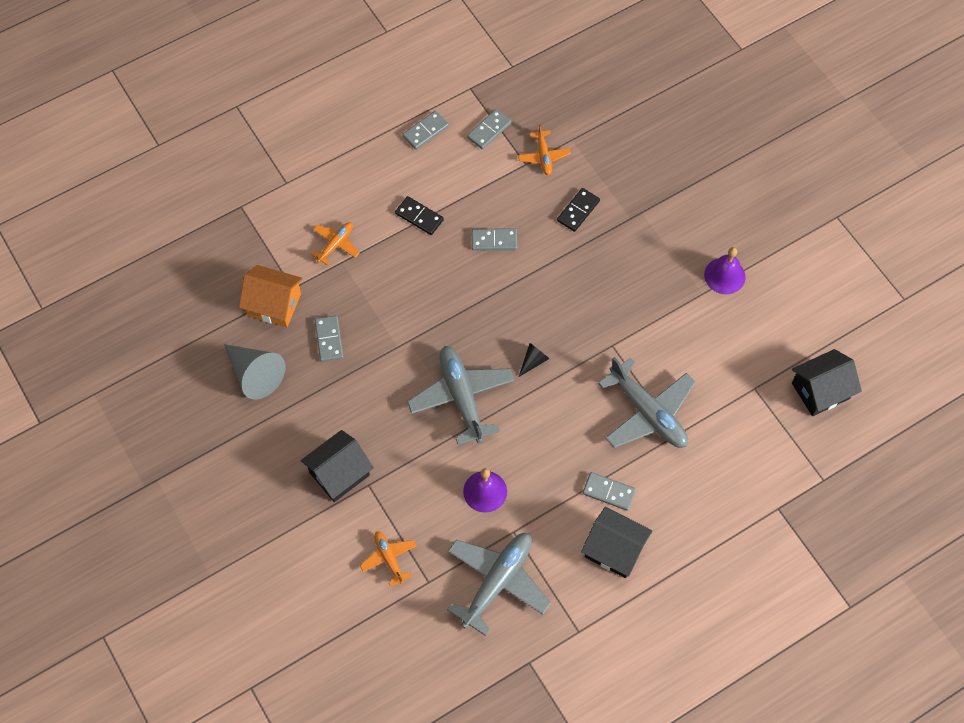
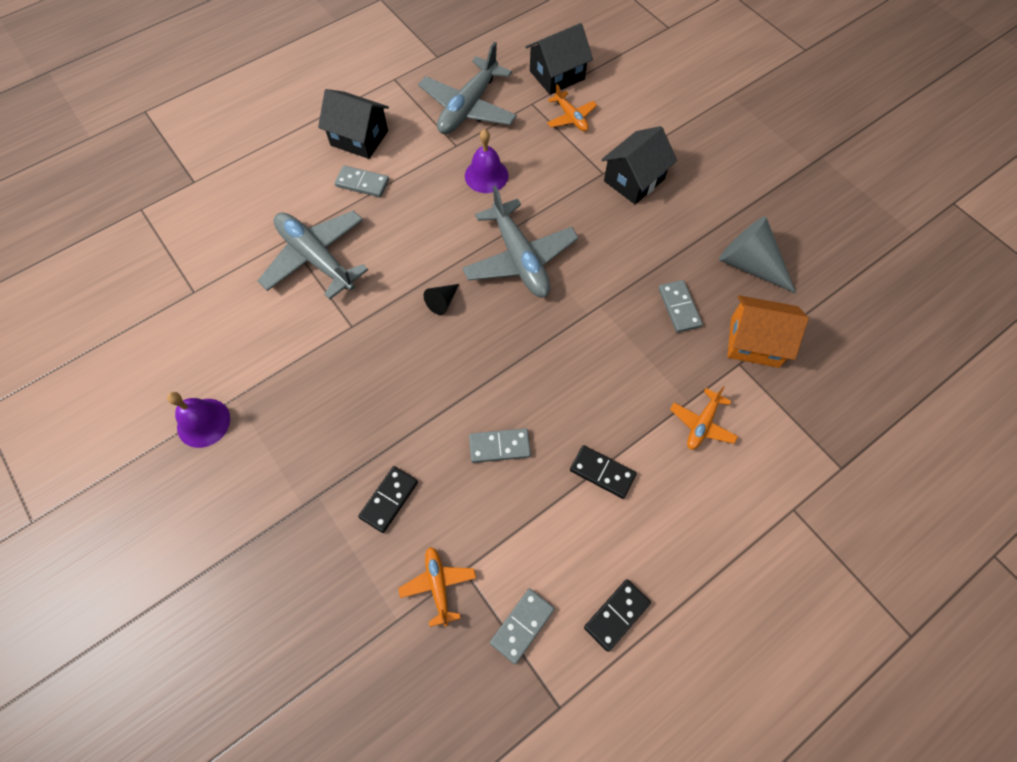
camera: 175 degrees right, 0 degrees up
grey domino [402,111,449,150] -> black domino [584,579,651,652]
black house [792,349,862,416] -> black house moved to [525,23,593,95]

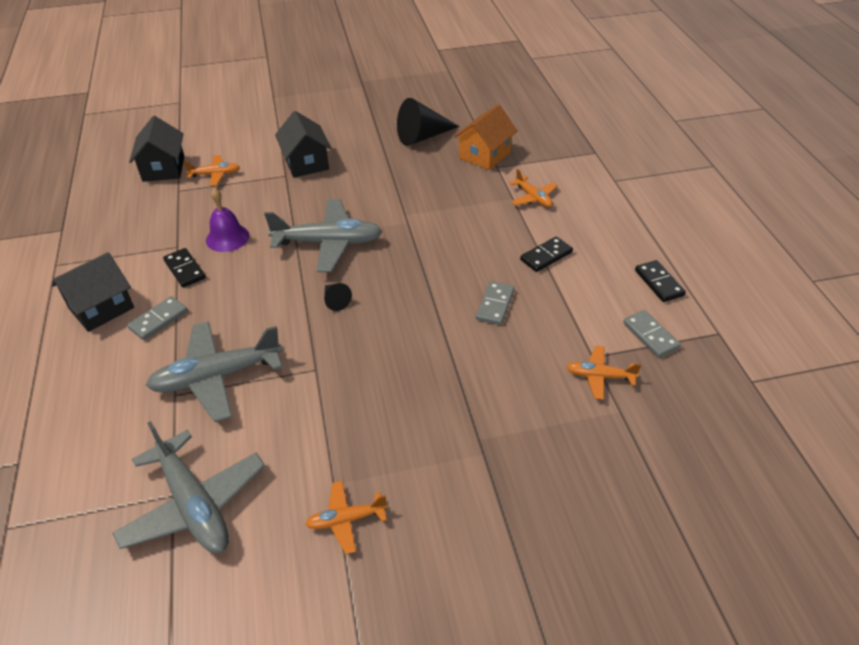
camera: 65 degrees left, 20 degrees down
purple bell [167,392,230,448] -> orange plane [306,481,387,554]
black domino [358,466,418,533] -> black domino moved to [163,248,206,287]
grey plane [418,42,517,134] -> grey plane moved to [112,421,265,553]
grey domino [658,280,703,333] -> none
grey cone [719,216,796,293] -> black cone [397,98,460,146]

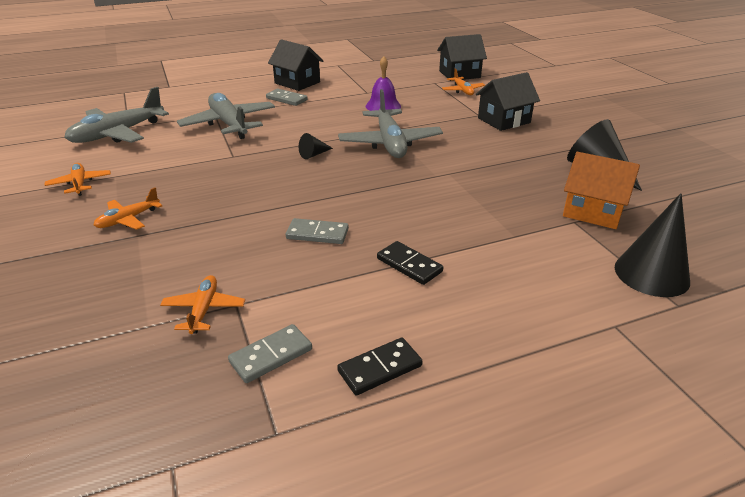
camera: 80 degrees right, 10 degrees down
black domino [163,248,206,287] -> none
orange plane [509,169,558,207] -> orange plane moved to [94,187,162,230]
none -> black cone [615,193,690,297]

